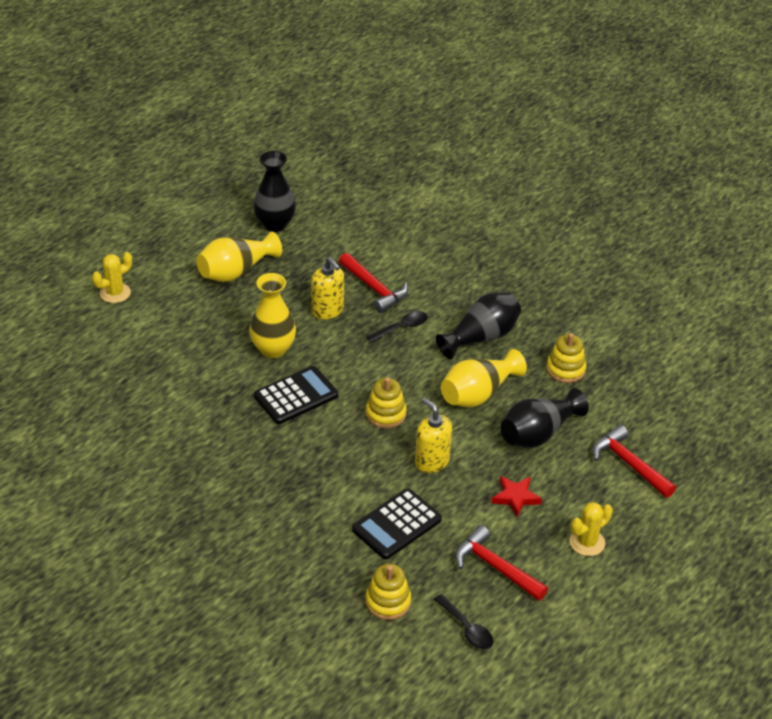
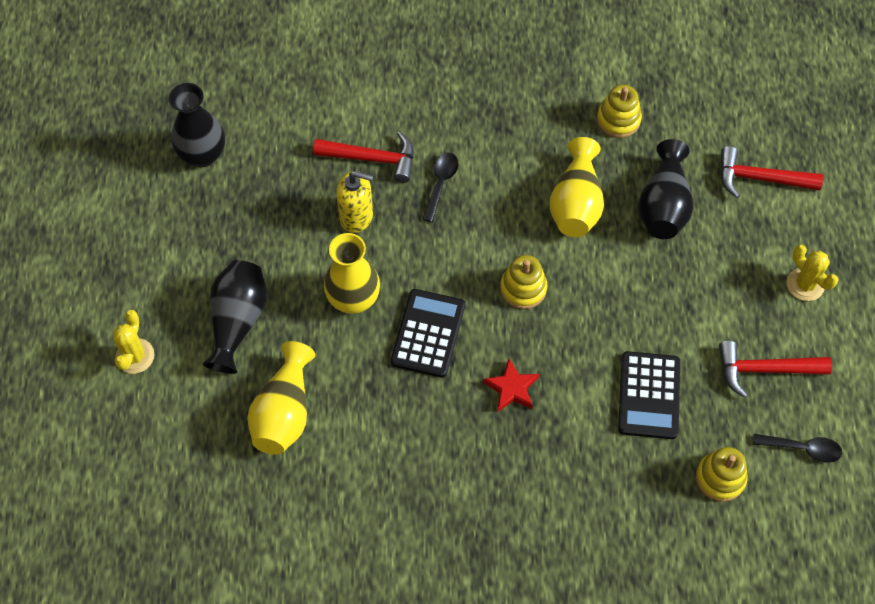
camera: 40 degrees left, 20 degrees up
yellow vase [197,232,282,282] -> yellow vase moved to [247,341,316,455]
yellow soap dispenser [415,398,452,473] -> none
black vase [436,292,521,359] -> black vase moved to [203,260,267,374]
red star [492,476,542,517] -> red star moved to [483,359,539,412]
yellow cactus [570,502,613,556] -> yellow cactus turned 45 degrees counterclockwise [787,245,839,301]

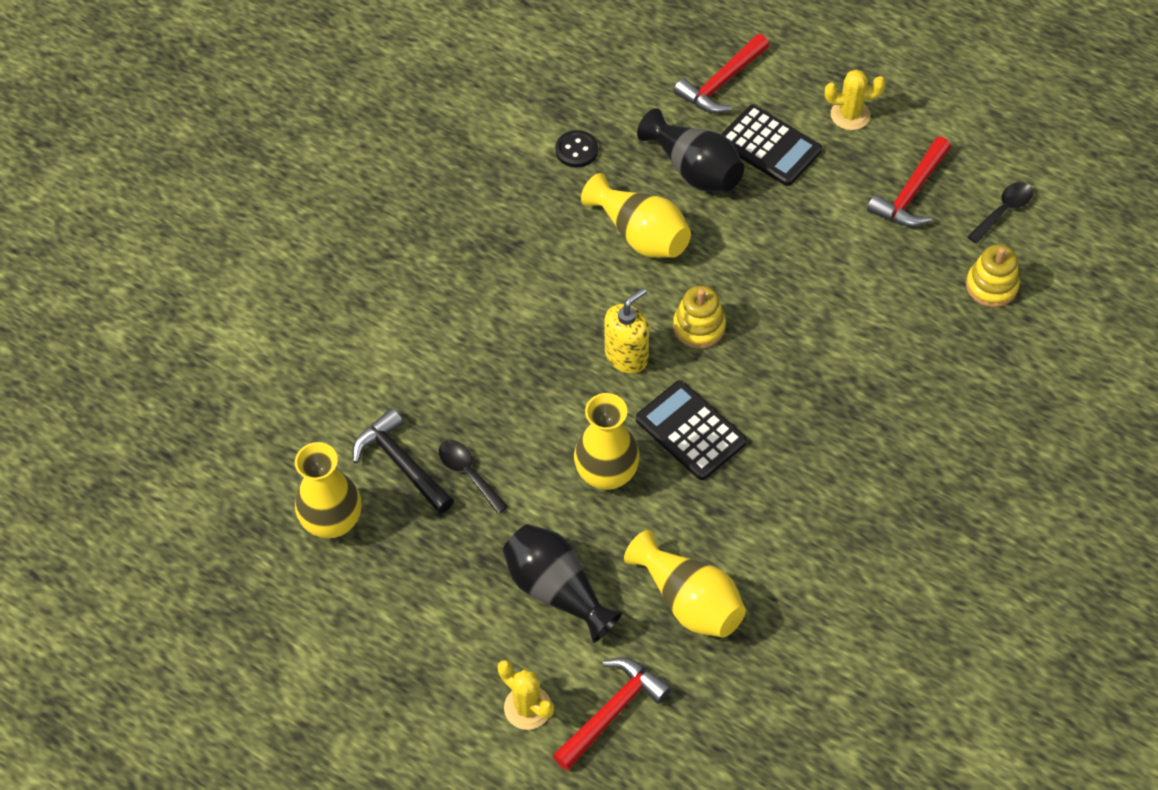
camera: 55 degrees left, 5 degrees down
black vase [169,83,225,167] -> yellow vase [295,442,361,538]
red hammer [313,131,414,183] -> red hammer moved to [552,658,671,771]
yellow soap dispenser [336,171,373,233] -> yellow soap dispenser moved to [604,288,649,374]
black spoon [423,153,458,222] -> black spoon moved to [439,440,508,514]
red star [483,359,539,412] -> none
yellow stacking toy [597,85,642,138] -> black button [555,130,598,168]
black calculator [618,351,680,439] -> black calculator moved to [722,105,822,186]
none -> black hammer [353,408,454,514]

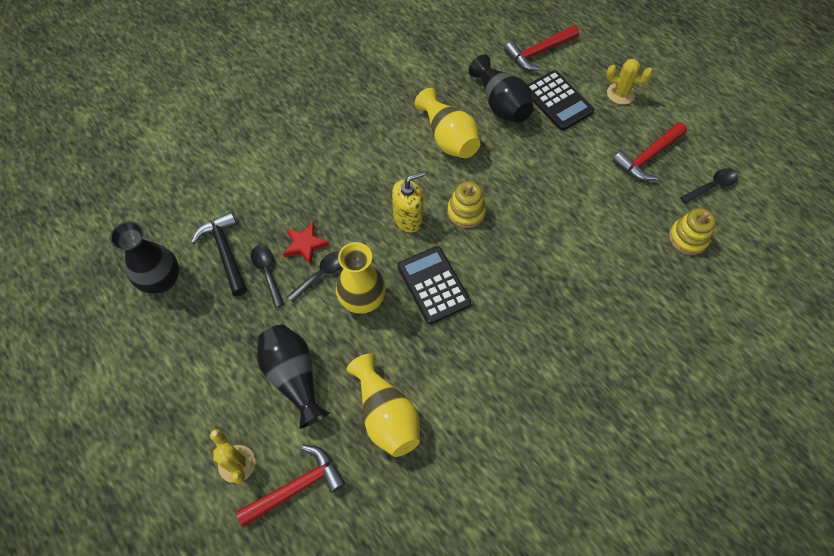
camera: 15 degrees right, 5 degrees up
yellow vase [295,442,361,538] -> black vase [110,221,179,293]
black button [555,130,598,168] -> none
none -> red star [283,222,329,265]
none -> black spoon [287,251,342,303]

